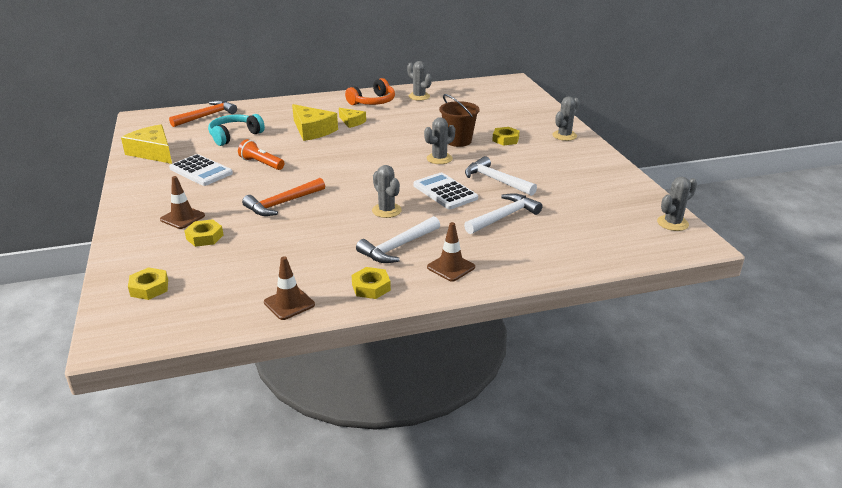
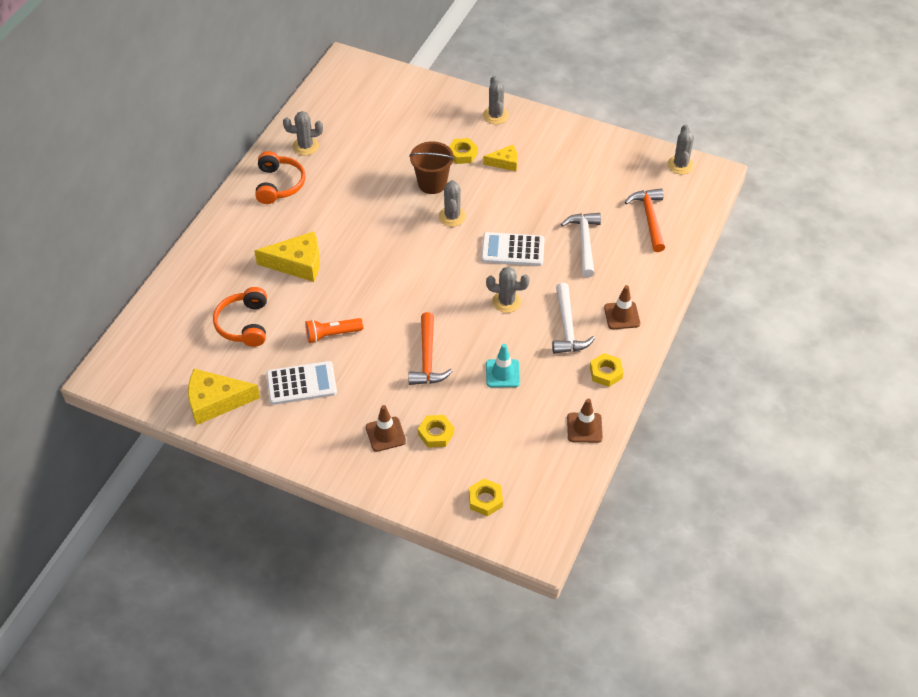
camera: 50 degrees left, 20 degrees up
orange hammer [169,100,237,127] -> orange hammer moved to [625,188,665,252]
turquoise headphones [208,114,265,146] -> orange headphones [213,287,267,347]
yellow cheese [339,108,366,128] -> yellow cheese moved to [483,145,518,171]
white hammer [465,156,537,196] -> none
none -> turquoise traffic cone [486,344,520,387]

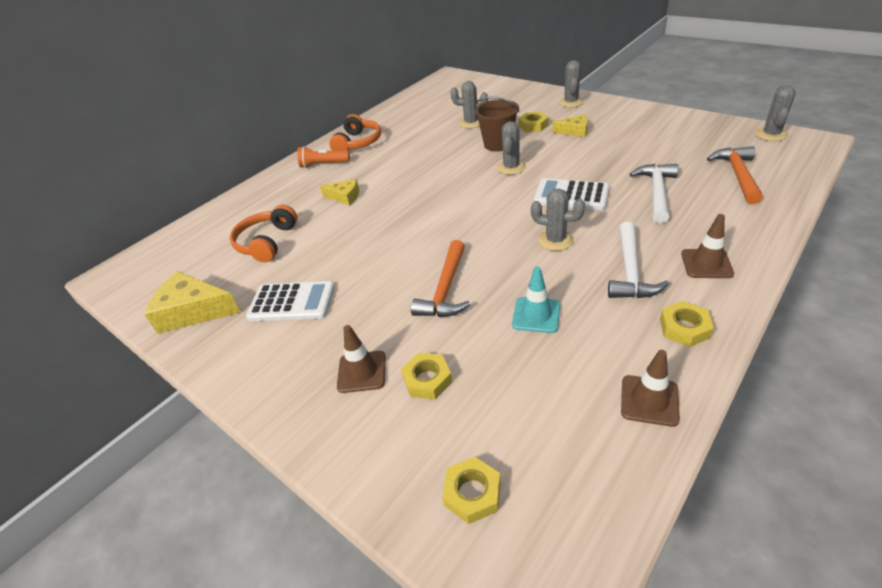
camera: 20 degrees right, 10 degrees down
yellow cheese [255,231,320,282] -> yellow cheese [320,179,359,206], size x0.58
grey cactus [283,111,323,155] -> grey cactus moved to [450,81,488,128]
orange flashlight [305,318,363,343] -> orange flashlight moved to [297,146,350,168]

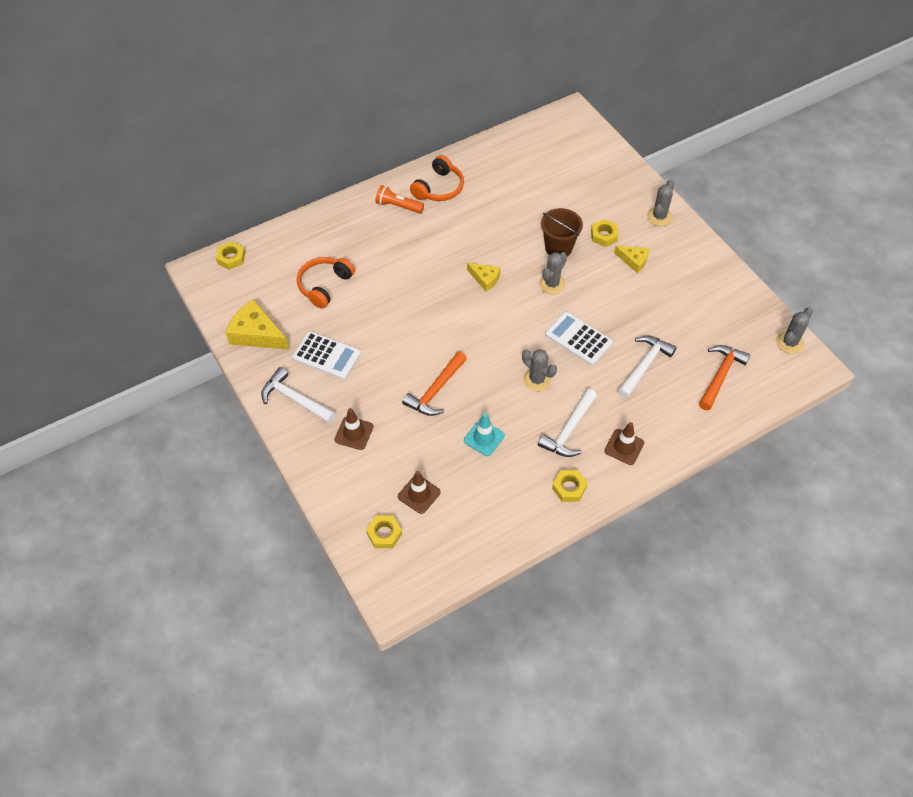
camera: 15 degrees right, 15 degrees up
yellow cheese [320,179,359,206] -> yellow cheese moved to [467,263,500,292]
yellow nut [401,353,452,399] -> yellow nut moved to [216,241,245,270]
grey cactus [450,81,488,128] -> none
brown traffic cone [621,350,680,427] -> brown traffic cone moved to [398,471,441,514]
none -> white hammer [261,367,336,423]

